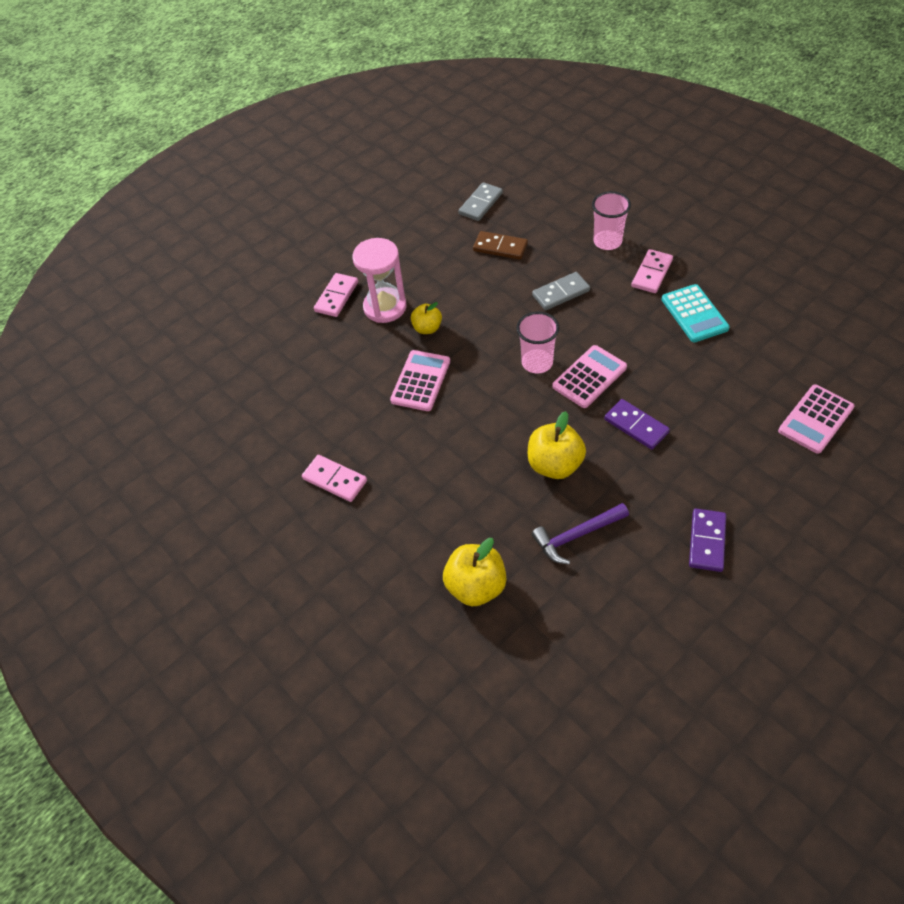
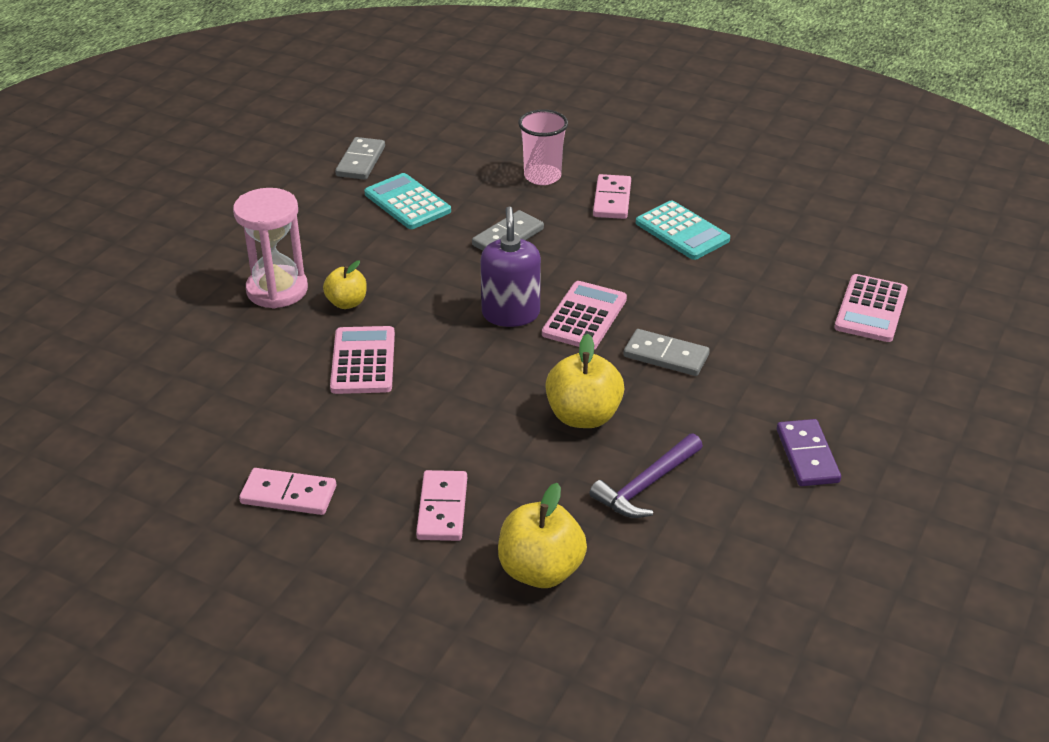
camera: 25 degrees left, 15 degrees down
pink domino [314,273,358,317] -> pink domino moved to [416,470,467,541]
brown domino [473,231,528,260] -> turquoise calculator [364,173,451,229]
pink cup [516,312,559,374] -> purple soap dispenser [480,207,541,327]
purple domino [604,399,670,450] -> grey domino [623,329,710,376]

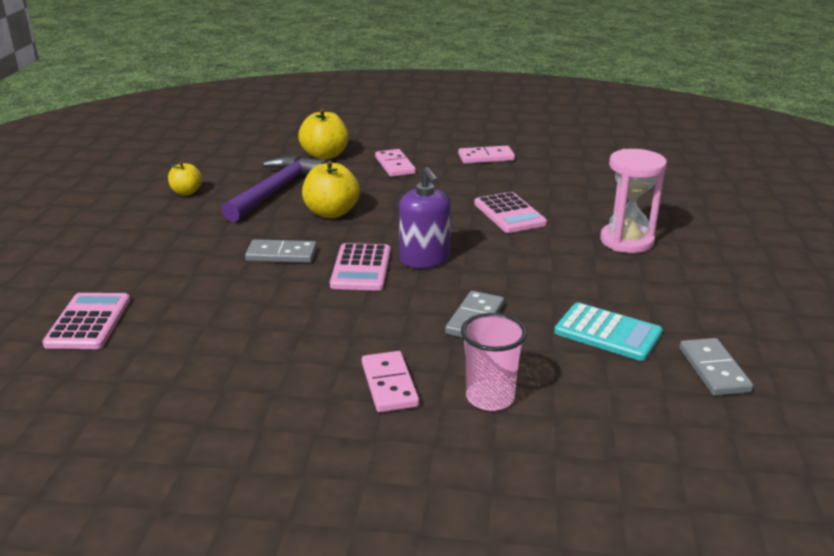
camera: 160 degrees right, 10 degrees down
yellow apple [323,260,367,309] -> yellow apple moved to [168,162,202,195]
purple hammer [589,433,703,518] -> purple hammer [221,156,327,222], size x1.54
turquoise calculator [636,200,730,260] -> none
purple domino [777,419,841,486] -> none

